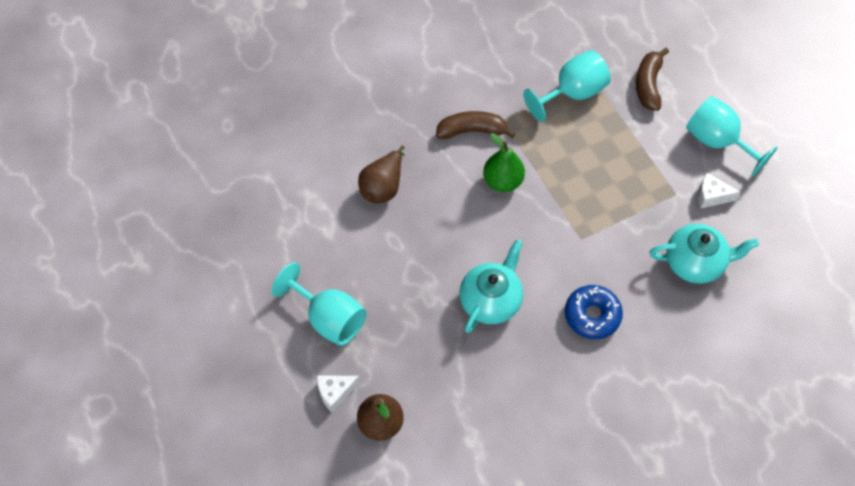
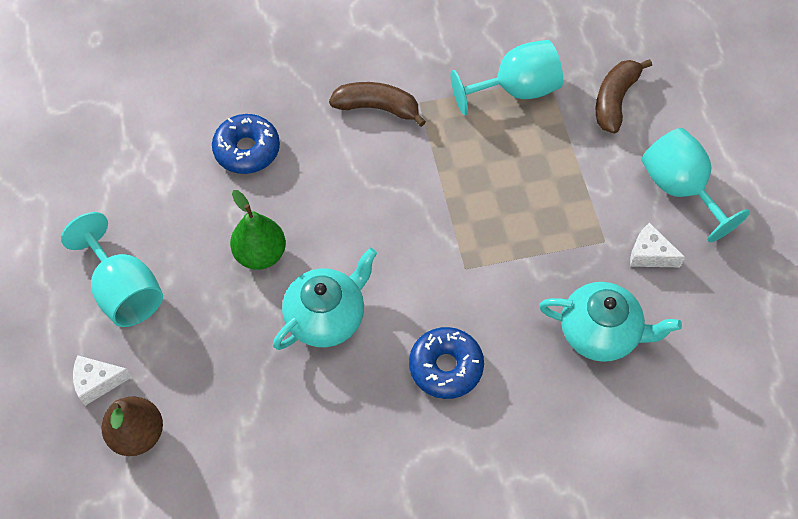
camera: 15 degrees right, 0 degrees up
brown pear [358,146,405,203] -> blue donut [212,114,280,174]
green pear [483,133,525,192] -> green pear moved to [230,190,286,270]

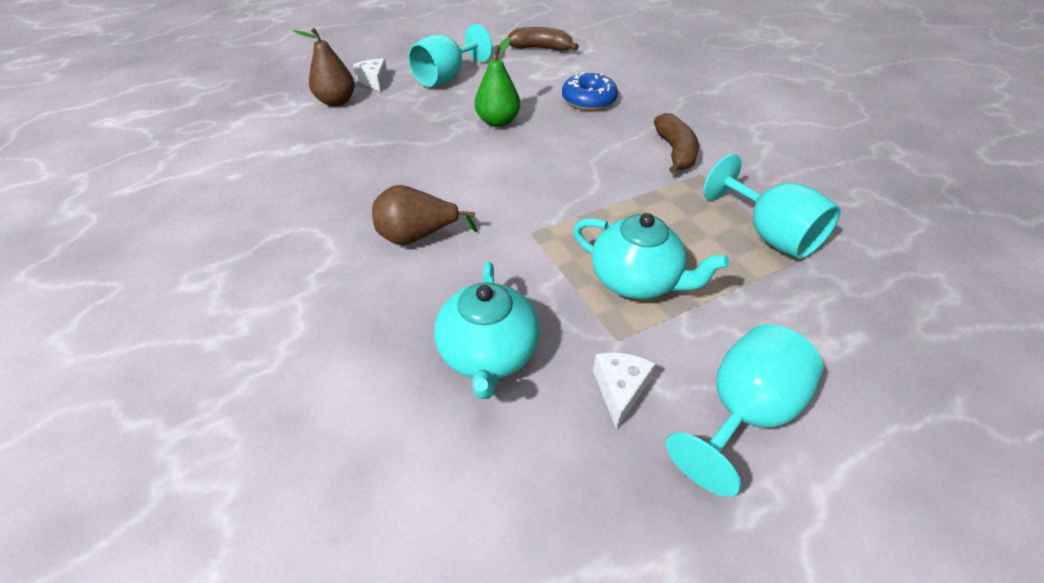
camera: 75 degrees right, 15 degrees down
turquoise teapot [273,248,377,350] -> turquoise teapot moved to [573,213,729,299]
blue donut [409,327,484,399] -> brown pear [372,185,477,245]
brown banana [596,59,652,134] -> brown banana moved to [507,27,579,51]

